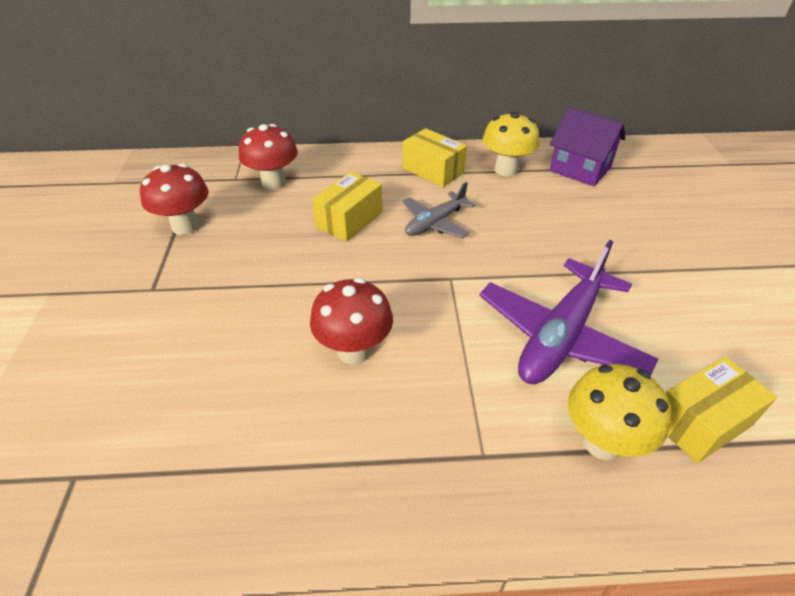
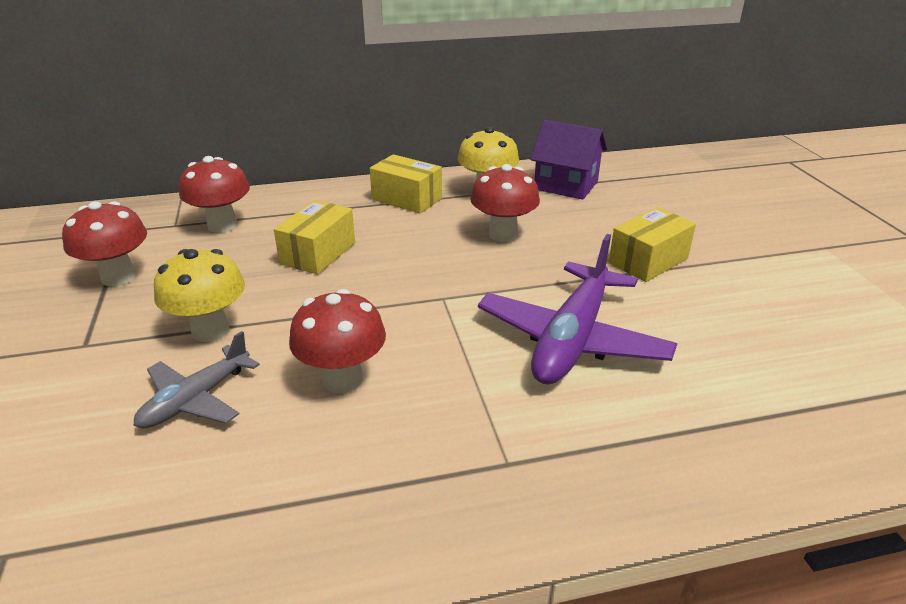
camera: 10 degrees left, 10 degrees down
grey plane [402,182,475,238] -> grey plane moved to [134,331,260,428]
yellow mushroom [568,364,671,460] -> yellow mushroom moved to [154,249,245,342]
yellow box [665,356,777,463] -> yellow box moved to [609,207,696,282]
none -> red mushroom [470,164,540,242]

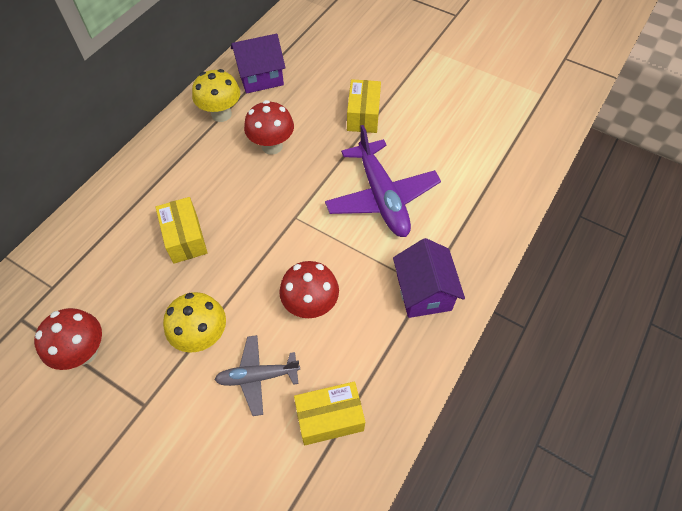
camera: 45 degrees left, 25 degrees up
grey plane [134,331,260,428] -> grey plane turned 90 degrees clockwise [214,335,300,416]
red mushroom [179,156,250,233] -> none
yellow box [370,154,442,214] -> yellow box moved to [294,382,365,445]
none -> purple house [393,238,465,318]

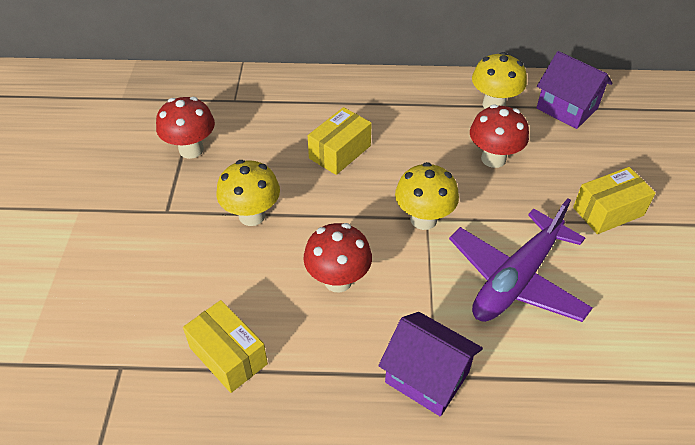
camera: 60 degrees right, 10 degrees down
grey plane [214,335,300,416] -> none
purple house [393,238,465,318] -> purple house turned 75 degrees clockwise [378,312,483,417]
none -> yellow mushroom [395,162,459,230]

